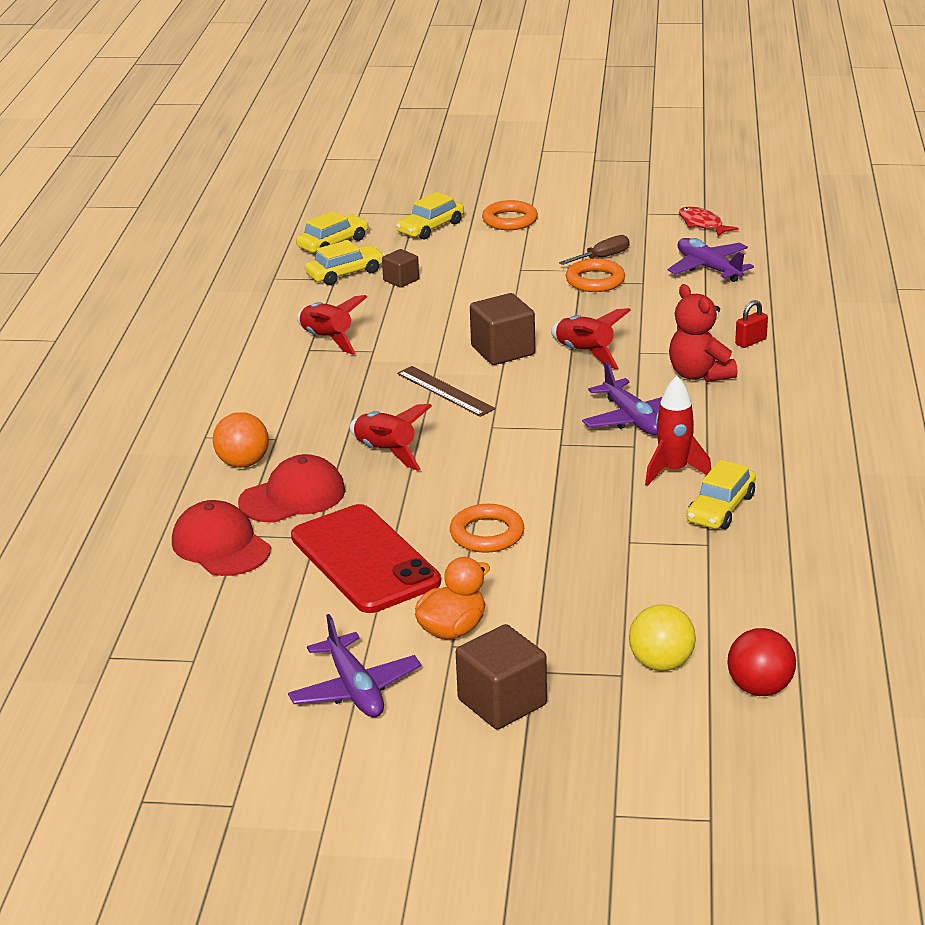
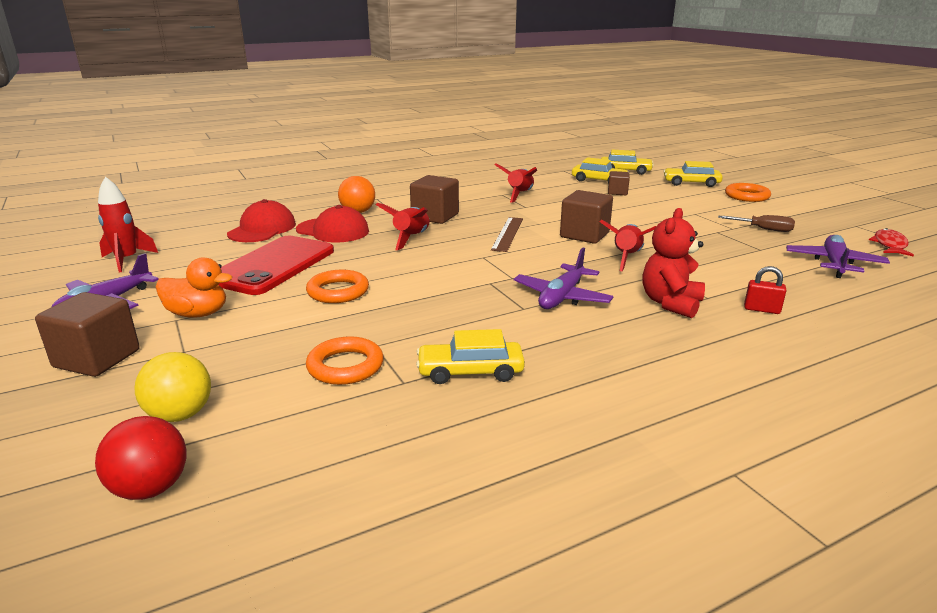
camera: 55 degrees right, 5 degrees down
orange ring [566,259,625,292] -> orange ring moved to [306,336,384,385]
red rocket [645,376,711,486] -> red rocket moved to [98,176,158,272]
none -> brown cube [410,175,459,224]

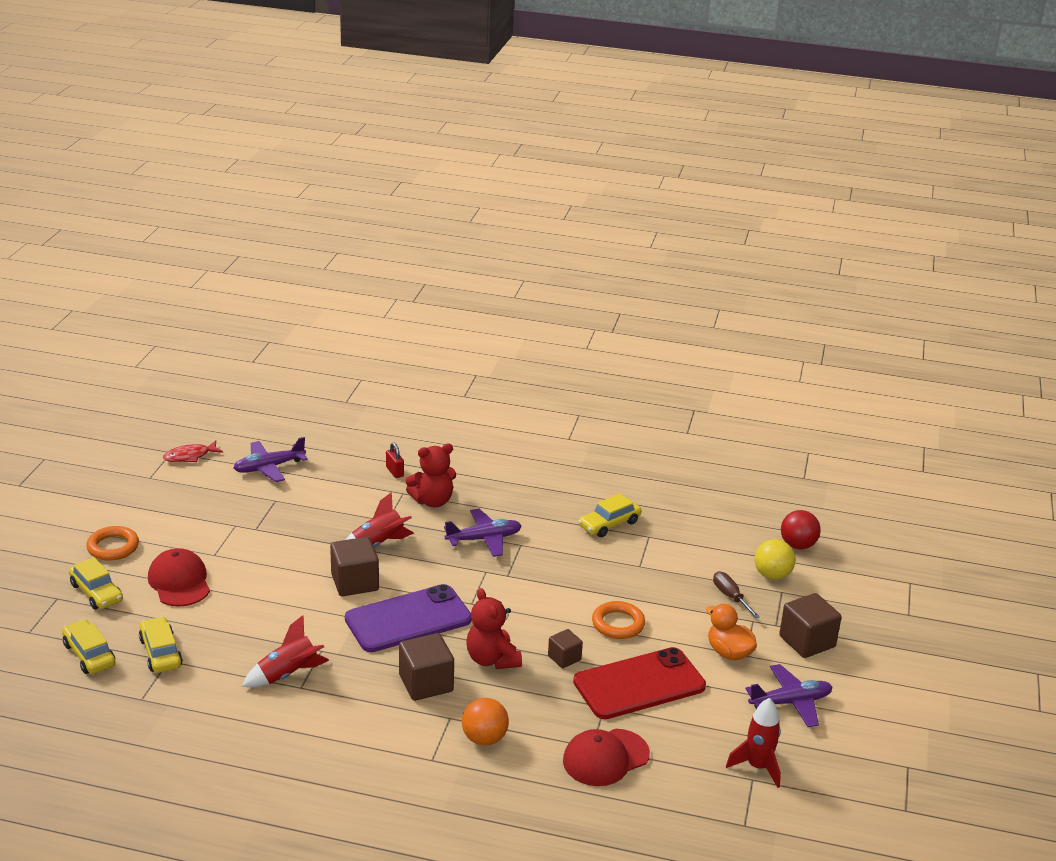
camera: 140 degrees left, 5 degrees up
red cap [296,205,369,243] -> red cap moved to [148,548,210,607]
orange ring [306,336,384,385] -> none
red rocket [376,203,430,250] -> red teddy bear [466,588,522,669]
yellow car [416,329,525,384] -> yellow car turned 105 degrees clockwise [578,493,641,537]
brown ruler [491,217,523,252] -> purple phone [345,584,472,652]
brown cube [608,171,630,195] -> brown cube moved to [548,629,583,668]
brown screwdriver [718,215,795,232] -> brown screwdriver moved to [713,571,760,618]

